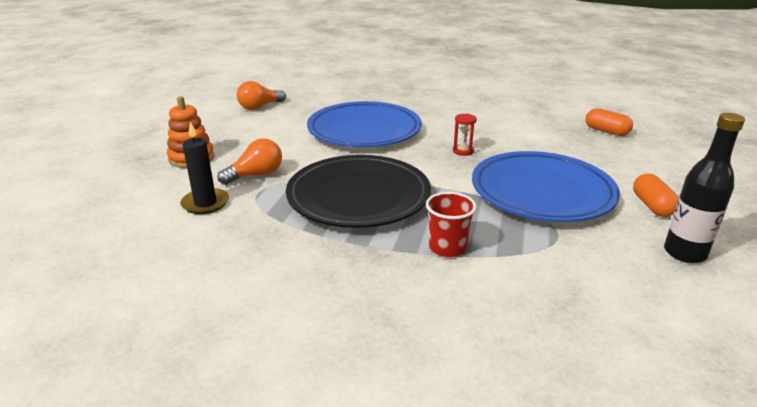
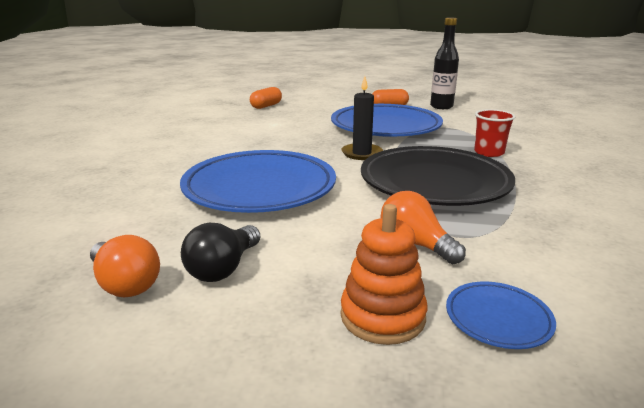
camera: 95 degrees left, 5 degrees down
black candle [180,122,229,214] -> black candle moved to [341,76,383,160]
red hourglass [453,114,477,156] -> none
none -> black light bulb [181,223,260,282]
none -> blue plate [446,281,556,349]

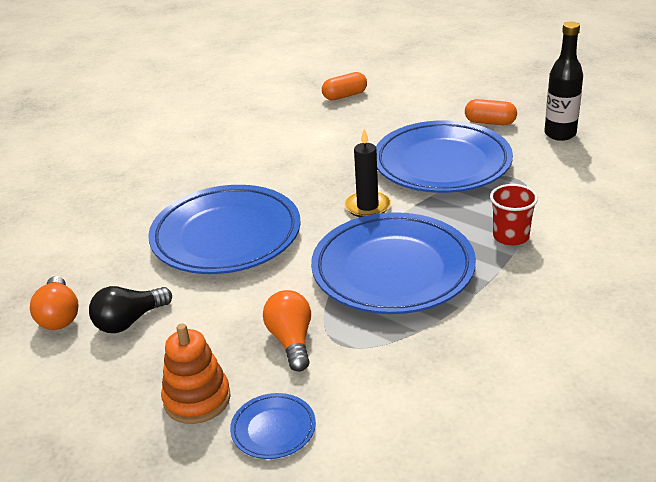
camera: 30 degrees right, 10 degrees up
black plate [361,146,515,206] -> blue plate [311,212,476,314]

